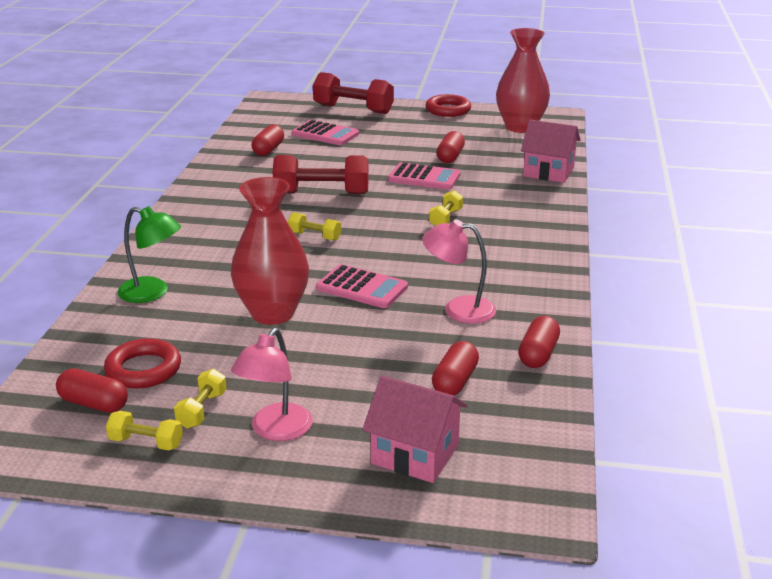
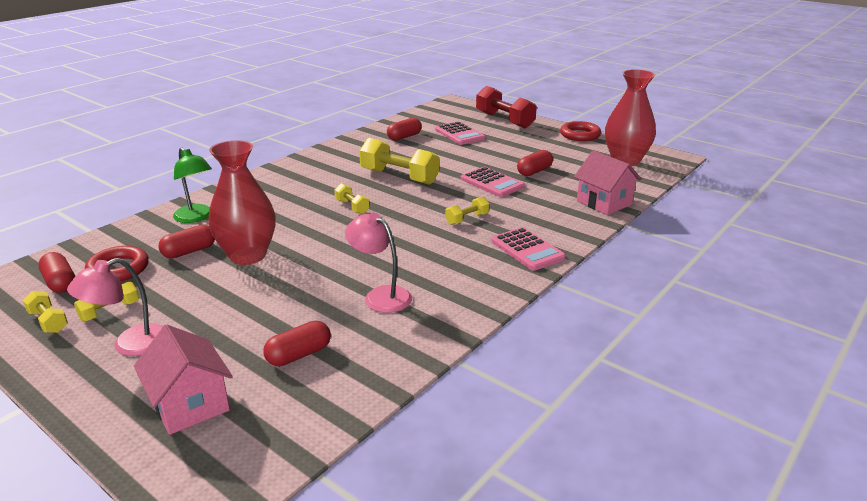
camera: 30 degrees right, 0 degrees up
red dumbbell [273,155,369,194] -> yellow dumbbell [359,138,439,185]
pink calculator [316,264,408,308] -> pink calculator moved to [491,227,566,271]
red capsule [518,316,560,368] -> red capsule moved to [159,224,215,258]

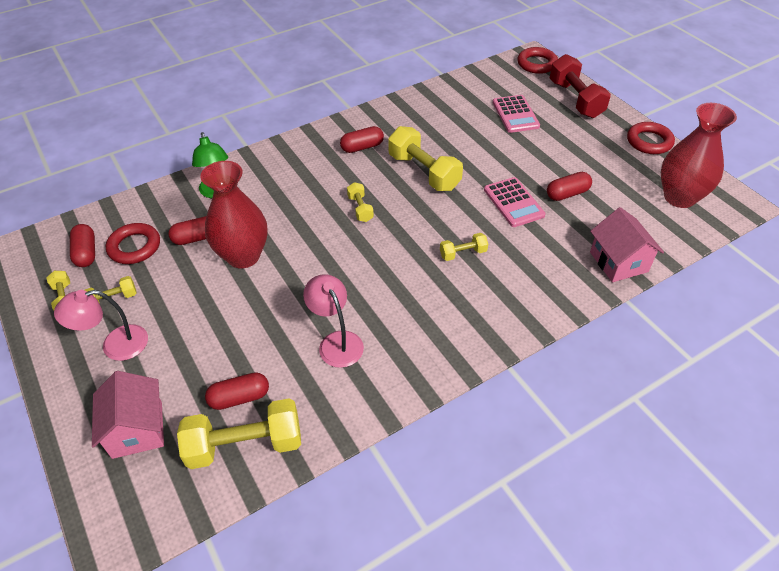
camera: 20 degrees right, 20 degrees up
red capsule [387,118,422,141] -> red capsule moved to [340,126,384,153]
pink calculator [491,227,566,271] -> none
none -> yellow dumbbell [177,399,301,469]
none -> red ring [517,47,558,74]

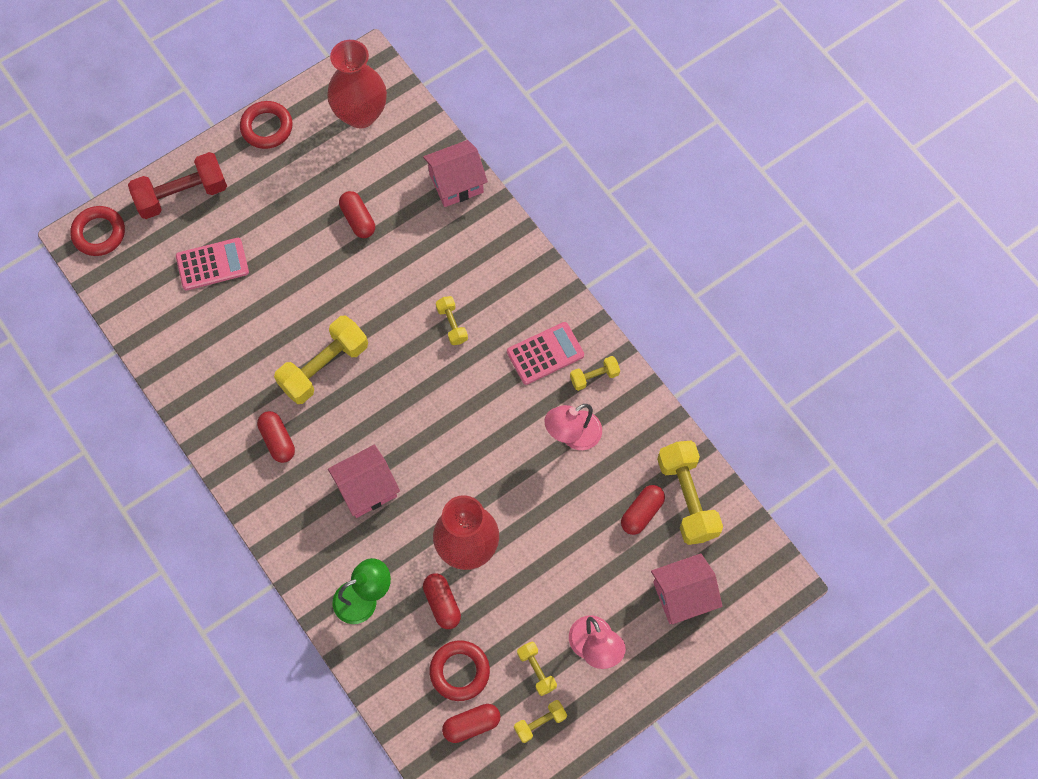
camera: 95 degrees left, 20 degrees up
red capsule [205,372,269,410] -> red capsule turned 60 degrees clockwise [621,485,665,535]
yellow dumbbell [347,182,374,222] -> yellow dumbbell moved to [570,356,620,391]
pink calculator [484,177,546,227] -> pink calculator moved to [507,322,584,385]
none -> pink house [328,445,400,518]

